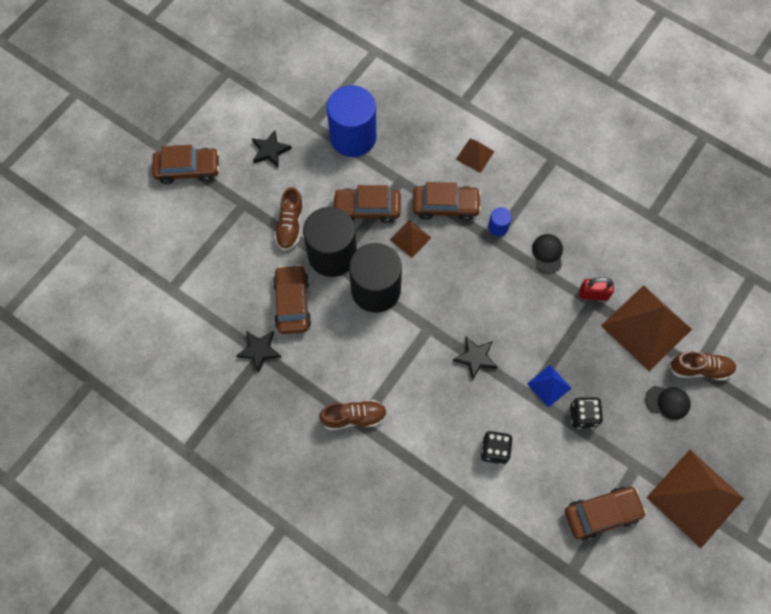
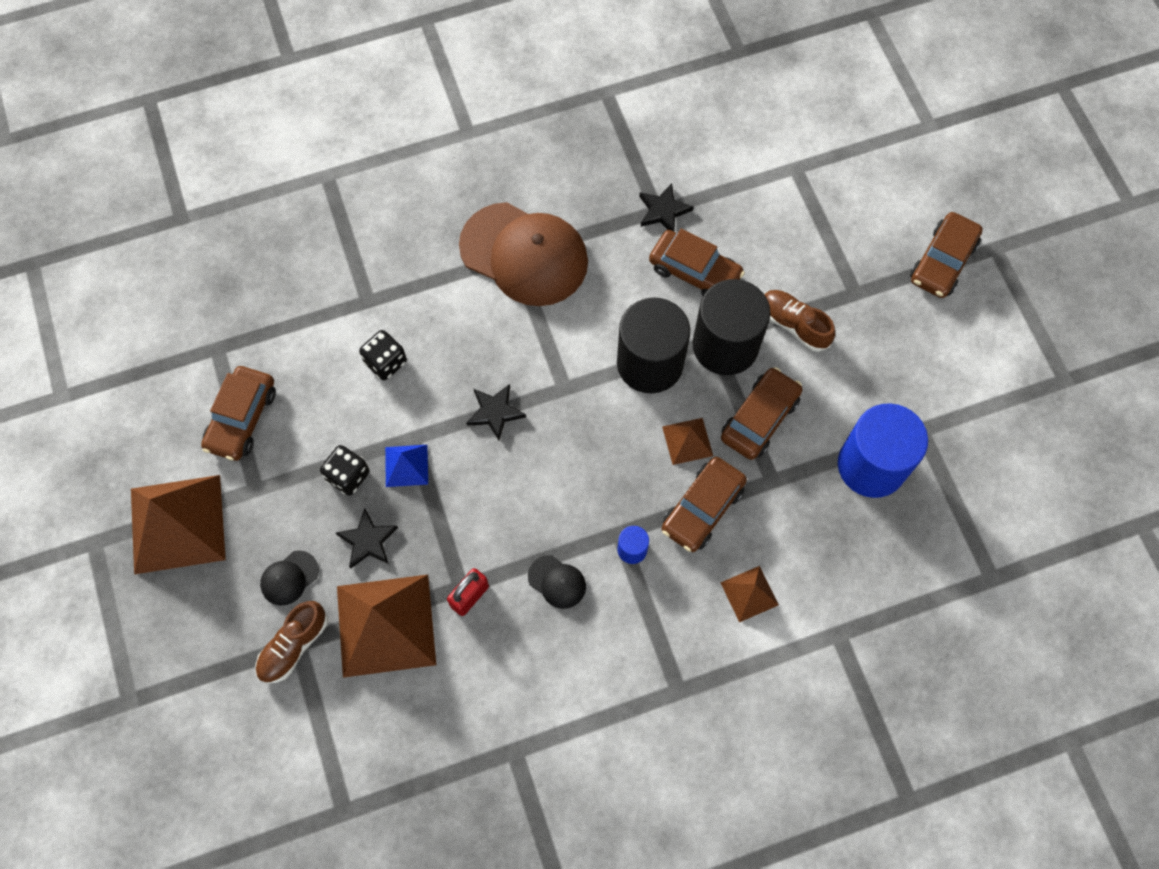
camera: 125 degrees right, 0 degrees up
black star [252,130,292,167] -> black star moved to [336,509,398,568]
brown shoe [319,400,387,430] -> brown cap [459,202,588,306]

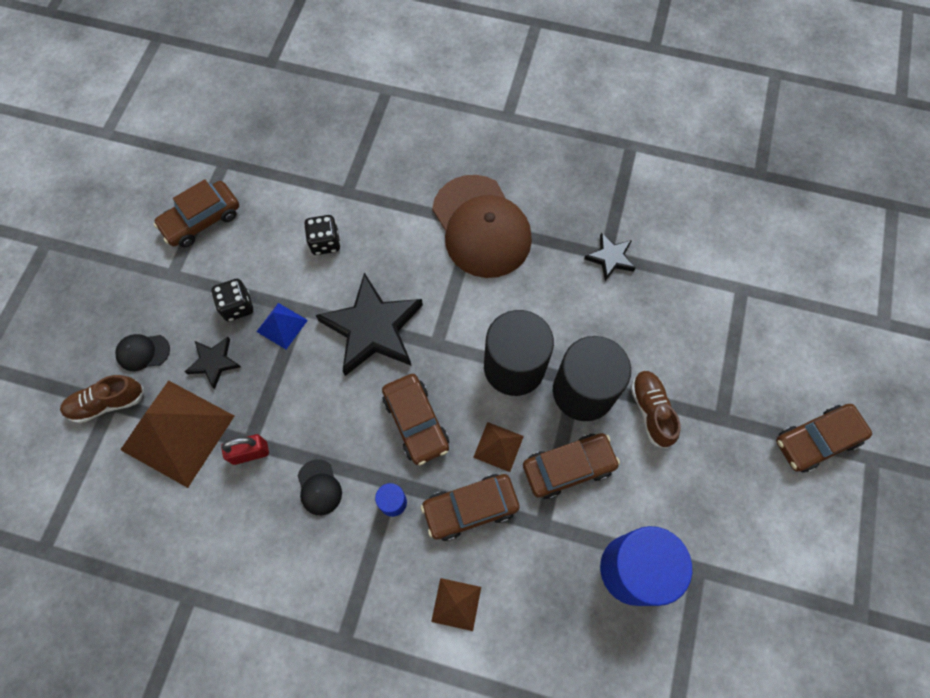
camera: 35 degrees right, 0 degrees up
brown pyramid [131,475,226,575] -> none
black star [466,384,526,441] -> black star [316,273,423,376], size x2.01
brown car [649,229,745,296] -> brown car moved to [382,374,449,466]

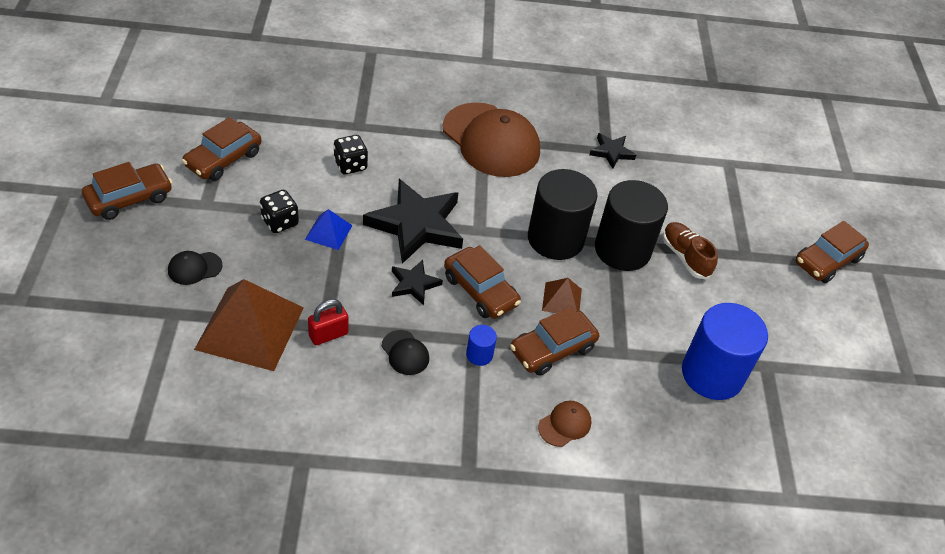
camera: 20 degrees left, 20 degrees down
brown shoe [60,375,144,423] -> none
black star [185,337,241,389] -> black star moved to [392,260,443,305]
brown pyramid [431,578,481,631] -> brown cap [538,401,591,447]
brown car [523,433,620,499] -> brown car moved to [82,162,172,220]

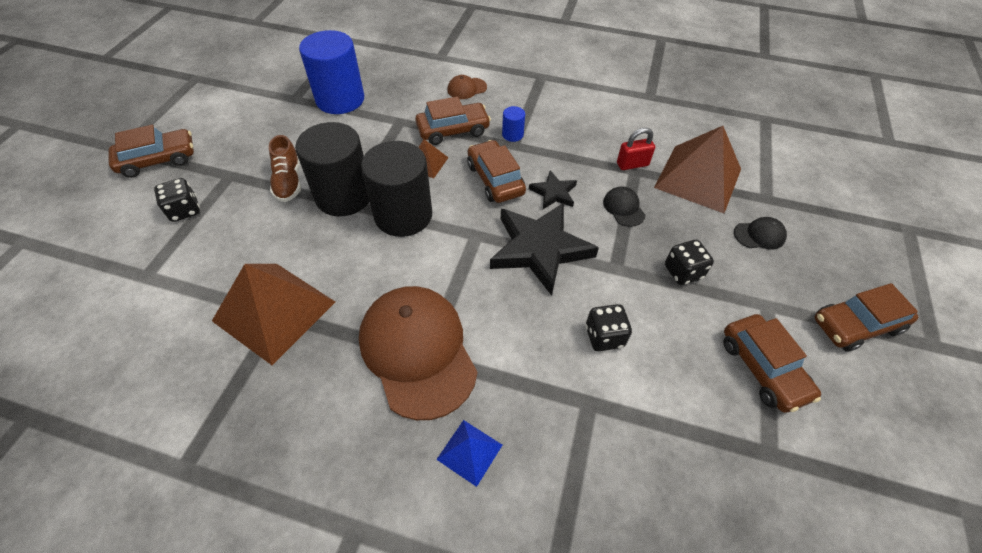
camera: 160 degrees left, 5 degrees up
brown car [182,117,261,181] -> brown car turned 105 degrees clockwise [723,314,821,413]
blue pyramid [305,209,353,250] -> blue pyramid moved to [436,420,502,487]
black cap [382,330,429,375] -> black cap moved to [603,186,645,227]
black star [589,133,636,169] -> brown pyramid [212,264,335,365]
none -> black dice [154,178,200,222]

